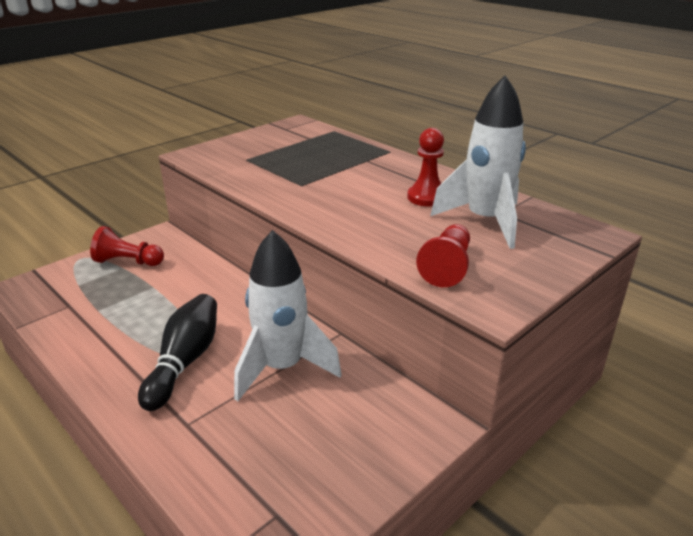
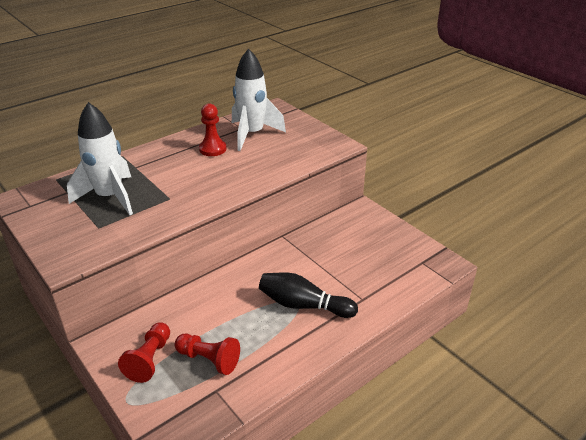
camera: 85 degrees left, 5 degrees up
white rocket [234,230,342,401] -> white rocket moved to [67,102,133,215]
red pawn [416,224,470,287] -> red pawn moved to [175,334,240,375]

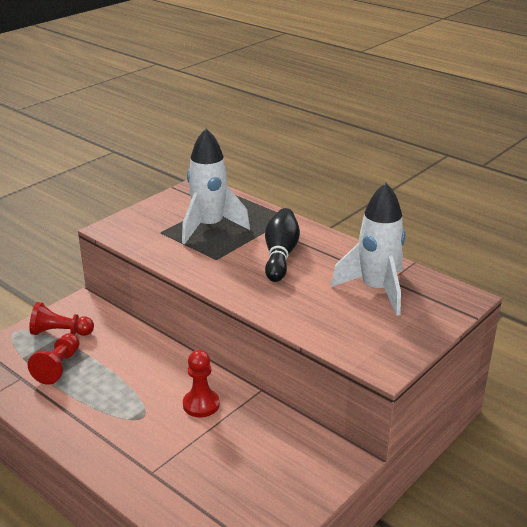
camera: 80 degrees right, 5 degrees down
red pawn [199,104,227,156] -> red pawn moved to [183,350,220,417]
black bowling pin [259,273,358,318] -> black bowling pin moved to [265,208,300,282]

